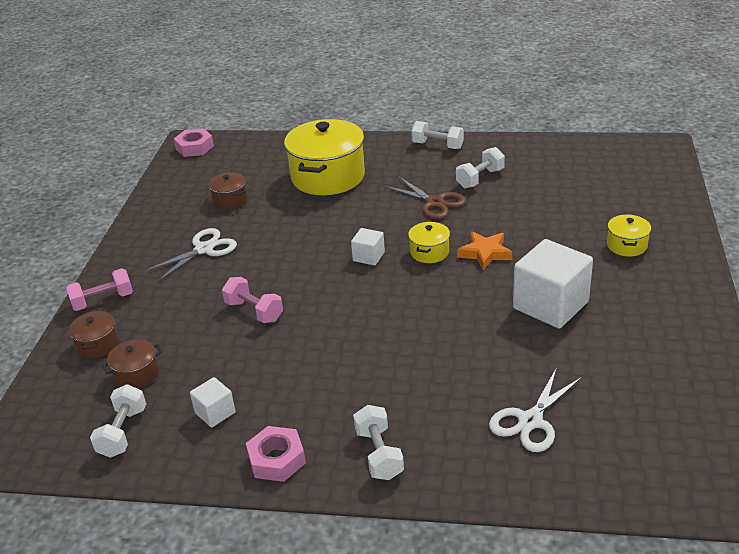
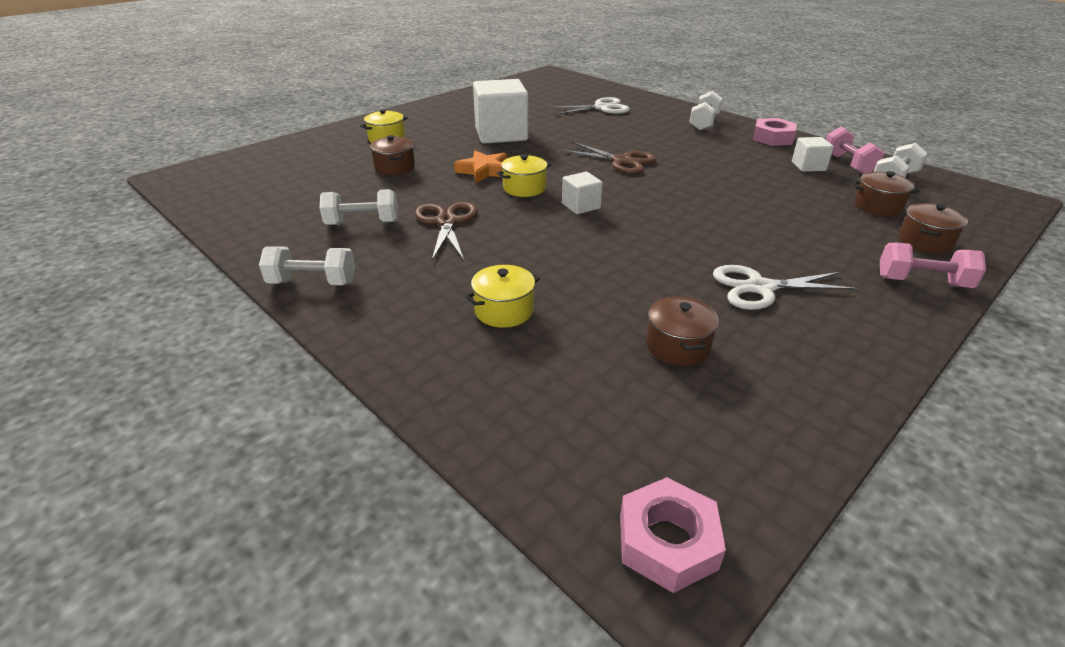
camera: 145 degrees left, 0 degrees up
pink dumbbell [222,277,283,323] -> pink dumbbell moved to [826,127,885,174]
yellow pot [284,119,365,195] -> yellow pot [465,265,540,328], size x0.46
white dumbbell [411,121,464,149] -> white dumbbell turned 60 degrees counterclockwise [259,246,355,285]
none -> brown pot [370,135,415,175]
none -> brown scissors [561,142,657,174]

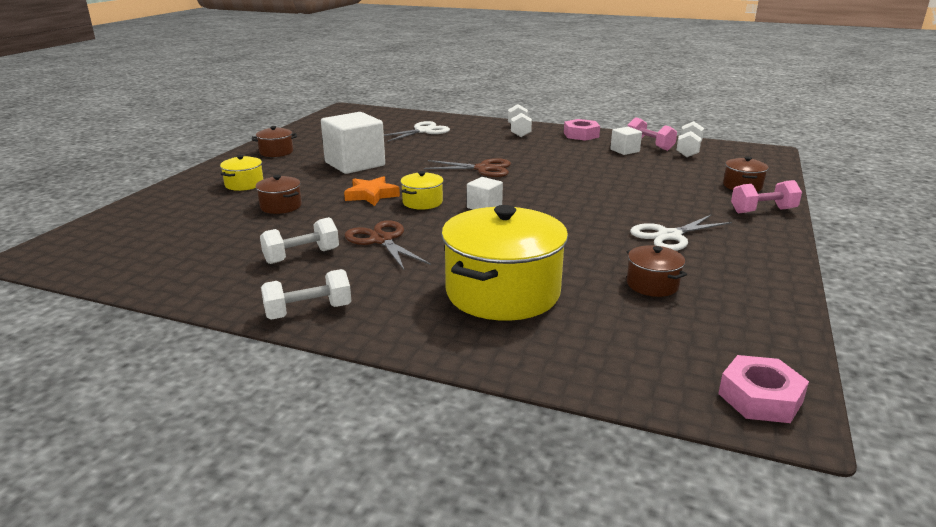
camera: 25 degrees left, 10 degrees down
yellow pot [465,265,540,328] -> yellow pot [441,205,568,321], size x2.17
brown pot [852,171,920,216] -> brown pot moved to [252,126,297,157]

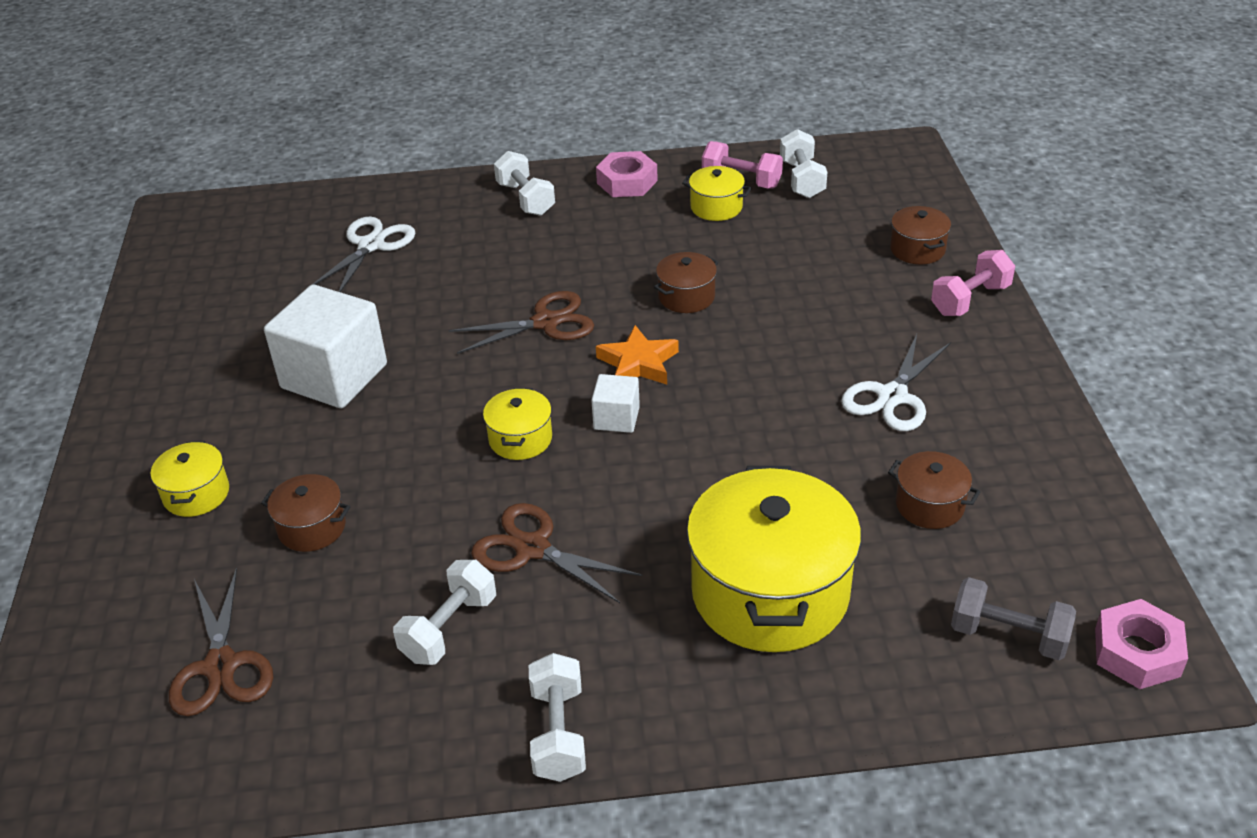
camera: 25 degrees left, 15 degrees up
brown pot [252,126,297,157] -> brown pot moved to [654,252,718,313]
white dumbbell [261,269,351,320] -> white dumbbell turned 45 degrees counterclockwise [529,653,586,782]
orange star [344,176,400,206] -> orange star moved to [596,325,679,384]
white cube [610,127,642,155] -> yellow pot [682,166,752,221]
none -> brown scissors [169,567,273,716]
none -> grey dumbbell [951,577,1076,660]

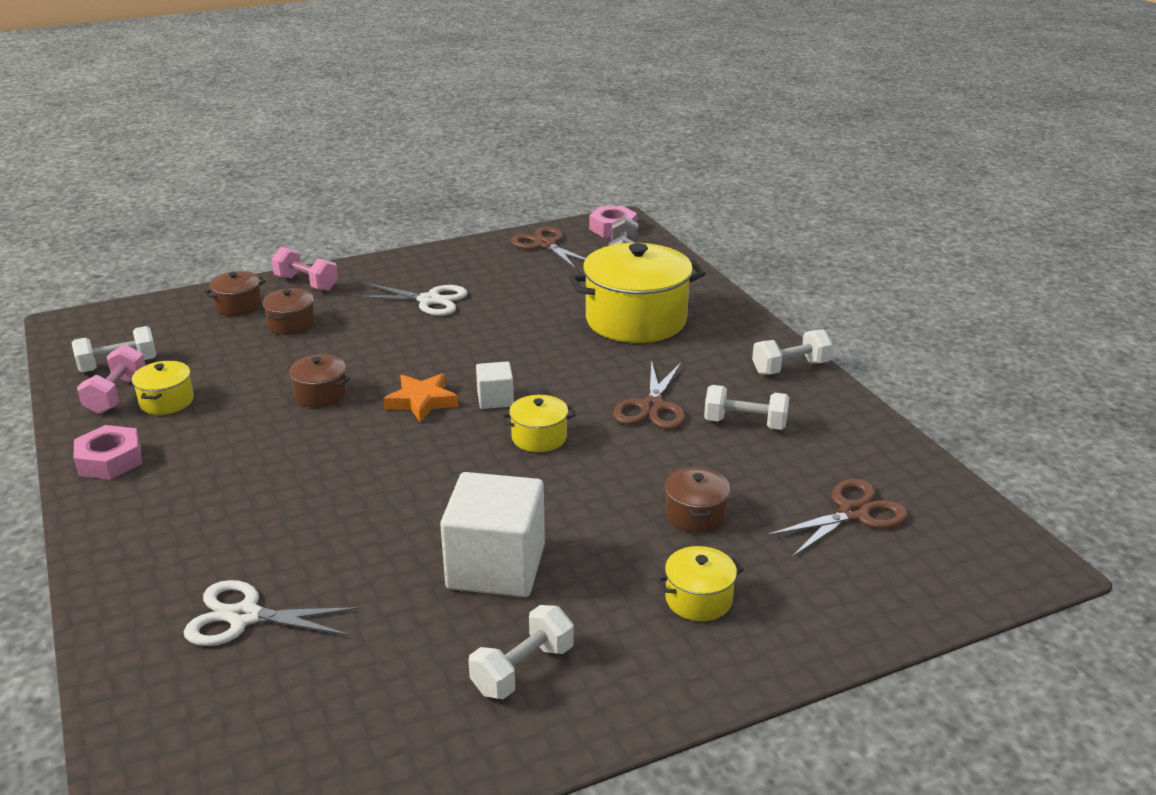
camera: 110 degrees left, 10 degrees down
brown scissors [449,291,594,354] -> brown scissors moved to [510,227,586,270]
white dumbbell [494,151,555,216] -> white dumbbell moved to [468,605,574,699]
brown pot [888,451,980,529] -> brown pot moved to [262,288,315,335]

